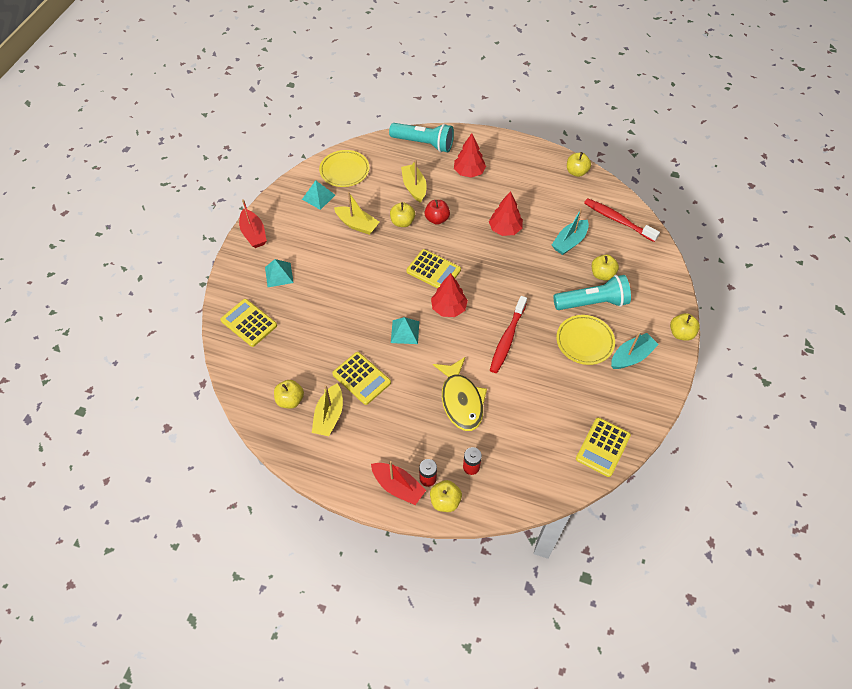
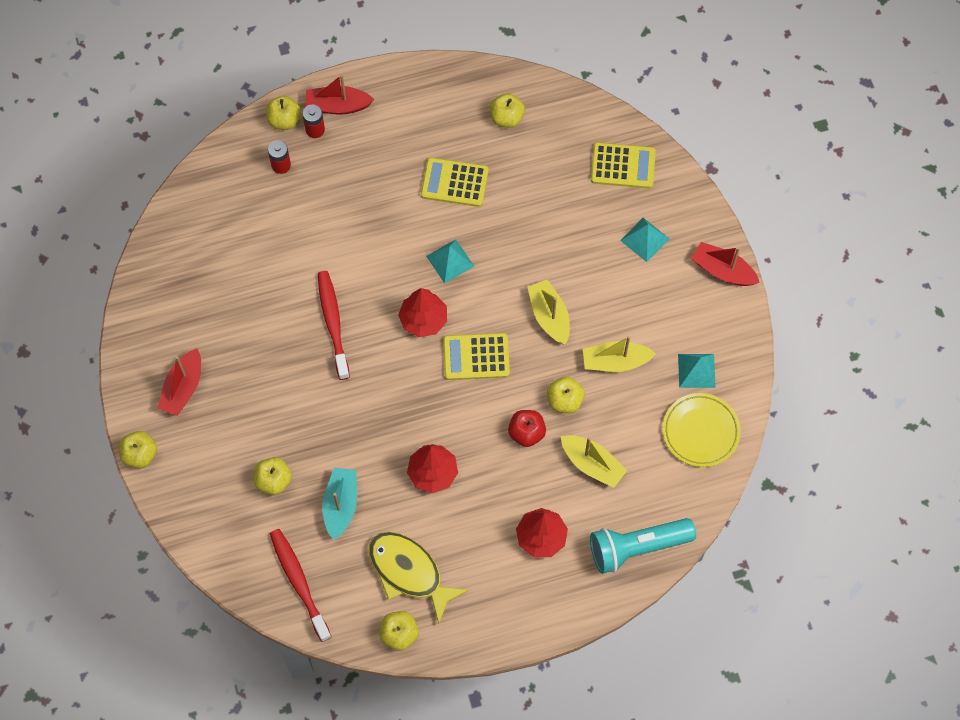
camera: 145 degrees right, 10 degrees up
yellow boat [312,384,343,436] -> yellow boat moved to [528,279,570,345]
yellow fish [433,357,487,431] -> yellow fish moved to [368,532,469,624]
turquoise flashlight [553,275,631,310] -> none
yellow plate [556,315,615,365] -> none
yellow calculator [576,417,631,477] -> none
red toothbrush [584,198,660,242] -> red toothbrush turned 120 degrees counterclockwise [270,529,331,642]
turquoise boat [611,333,659,369] -> red boat [157,348,201,416]

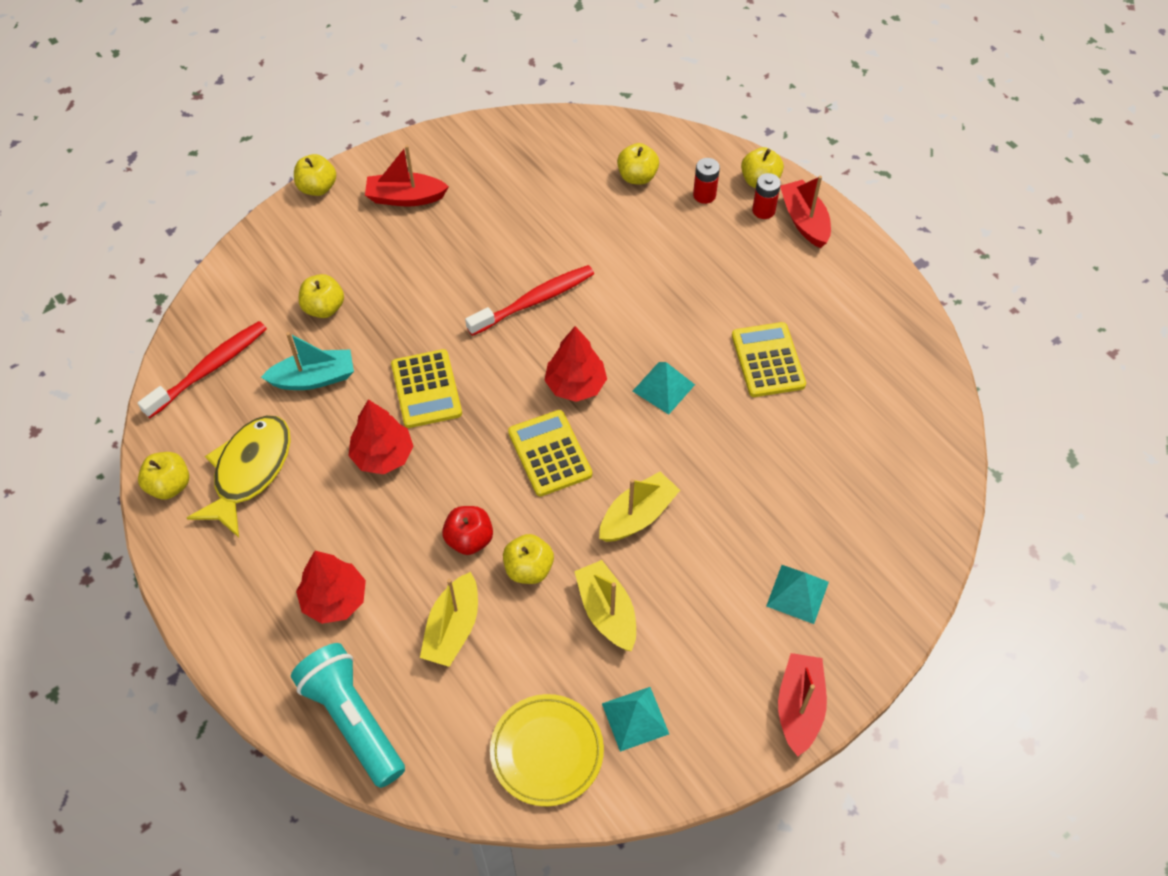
camera: 70 degrees right, 10 degrees down
yellow apple [490,93,525,128] -> yellow apple moved to [617,143,659,185]
yellow calculator [591,142,656,189] -> yellow calculator moved to [391,349,462,428]

